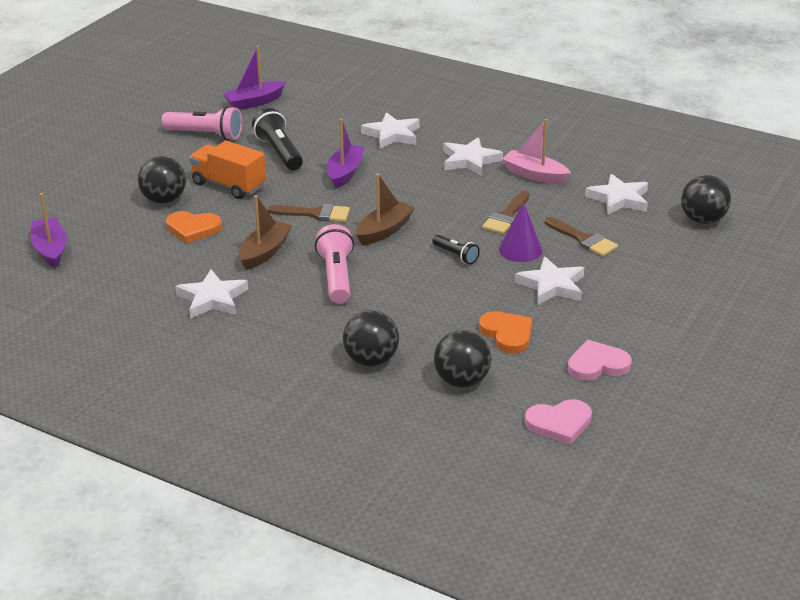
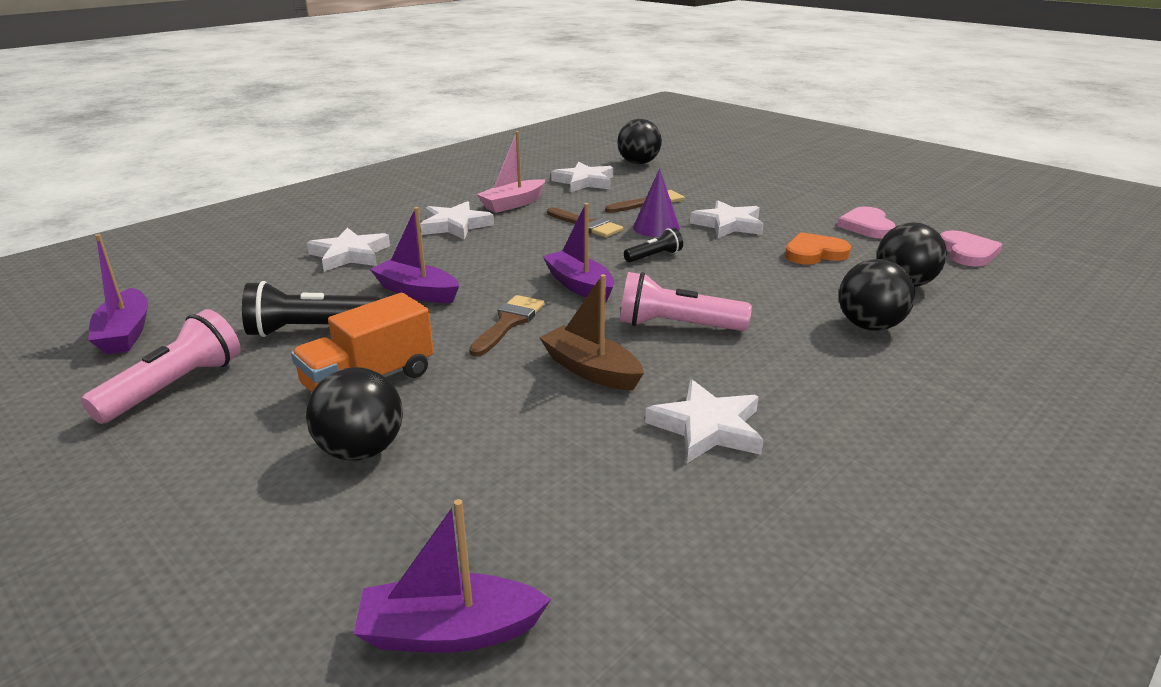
camera: 75 degrees left, 5 degrees down
orange heart [166,211,222,243] -> none
brown boat [356,174,415,245] -> purple boat [543,203,614,302]

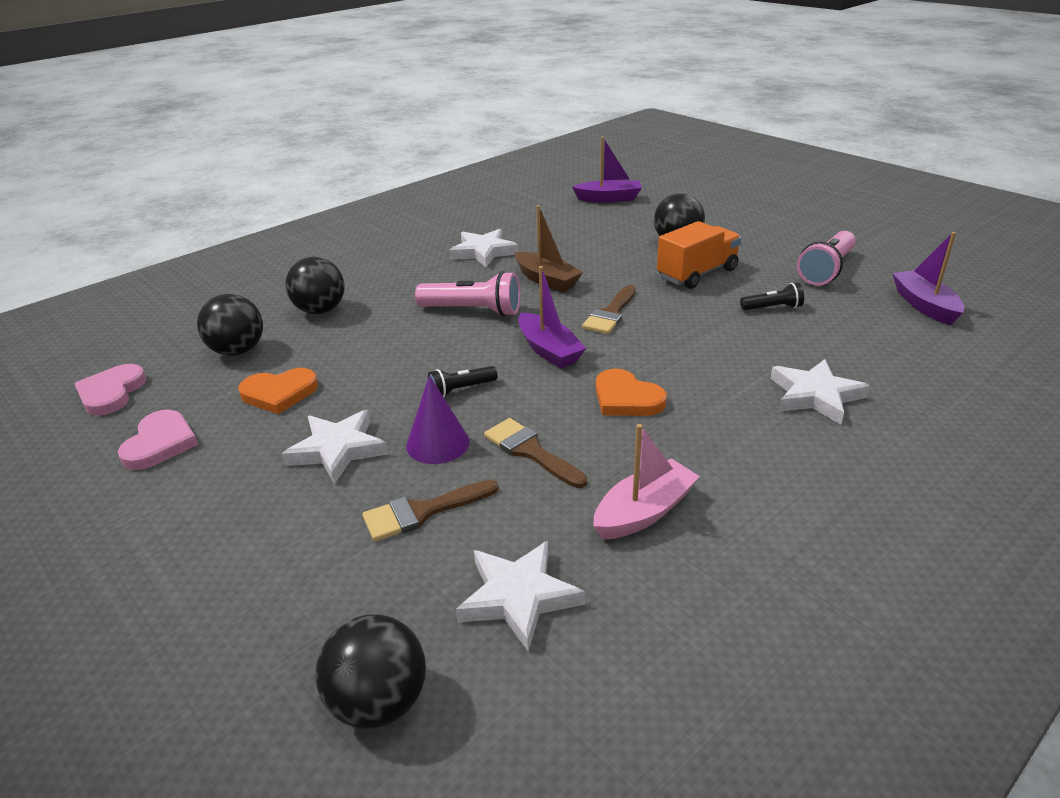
camera: 175 degrees left, 5 degrees up
black flashlight [242,281,380,337] -> black flashlight [740,283,804,311], size x0.57
purple boat [370,207,459,303] -> none
white star [420,201,494,240] -> none
none -> orange heart [596,369,667,416]

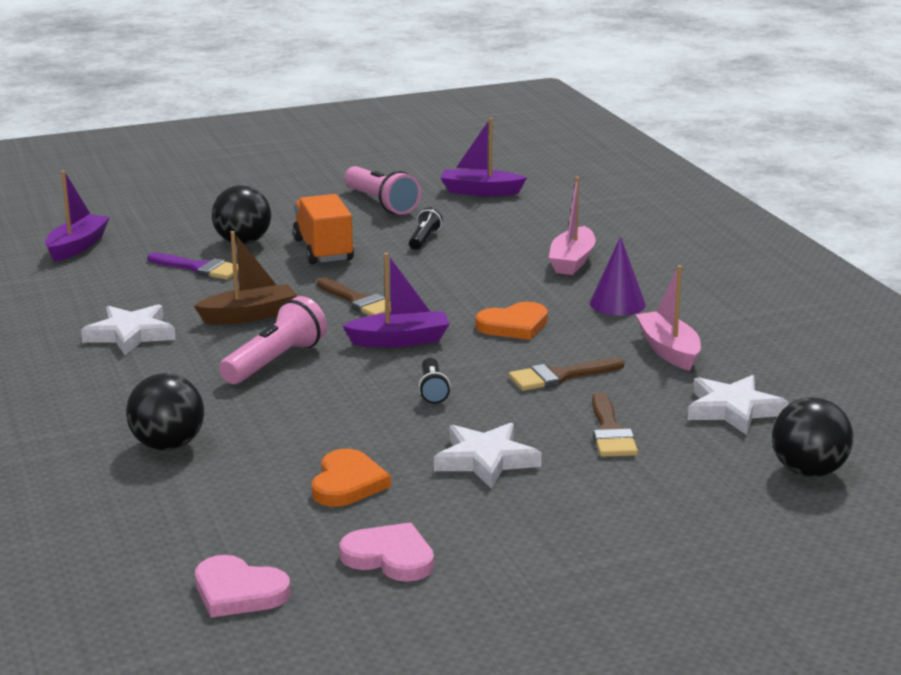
camera: 70 degrees left, 10 degrees down
black ball [197,294,263,356] -> none
purple cone [406,375,469,464] -> purple cone moved to [590,237,646,316]
white star [770,359,870,424] -> pink boat [549,177,596,275]
none -> purple brush [147,253,238,280]

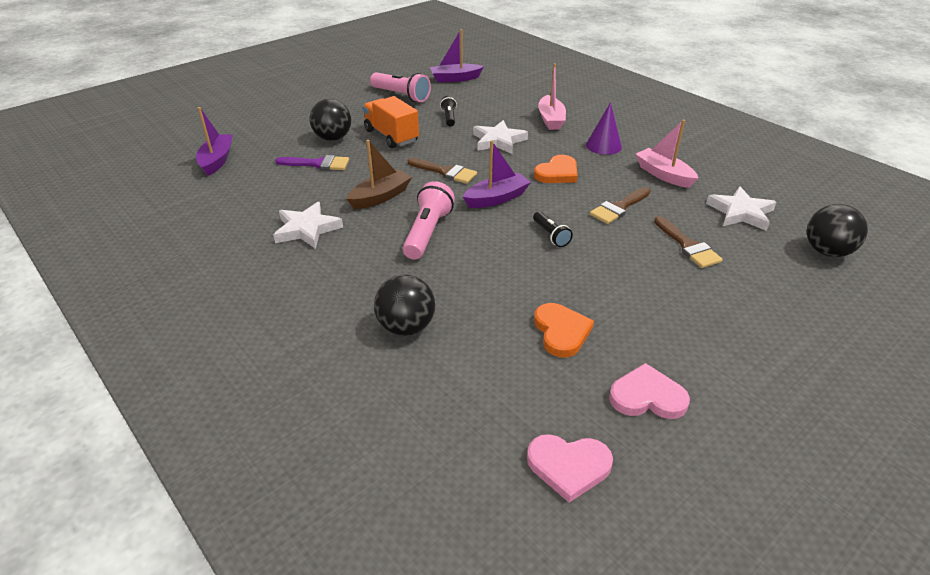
camera: 20 degrees left, 15 degrees up
white star [434,423,541,489] -> white star moved to [473,120,528,154]

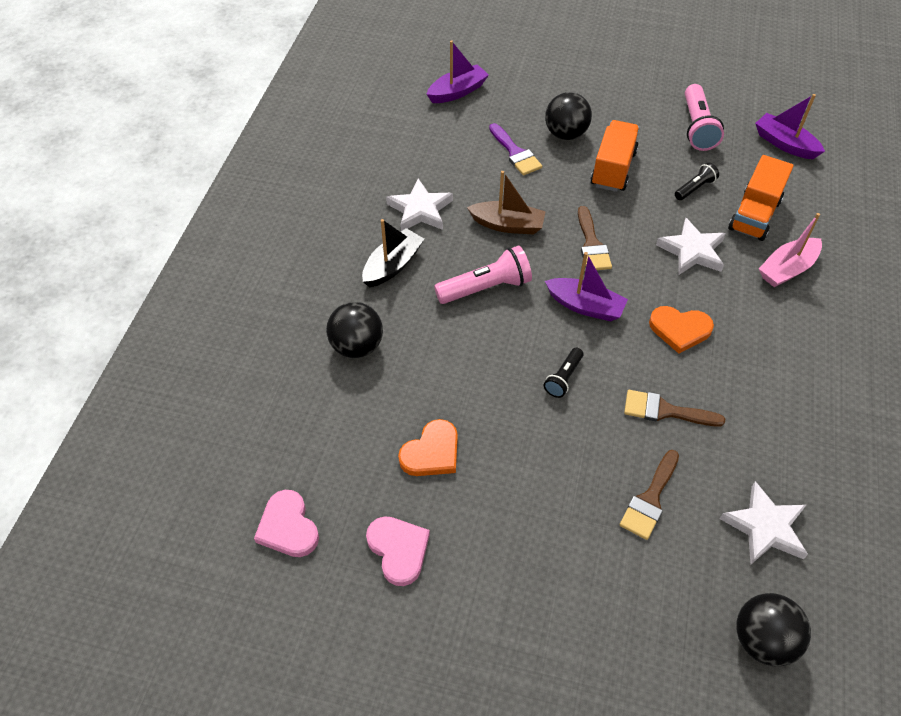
camera: 55 degrees right, 15 degrees up
purple cone [586,102,622,155] -> none
pink boat [636,120,698,188] -> none
none -> black boat [362,219,424,287]
none -> orange truck [728,155,794,241]

